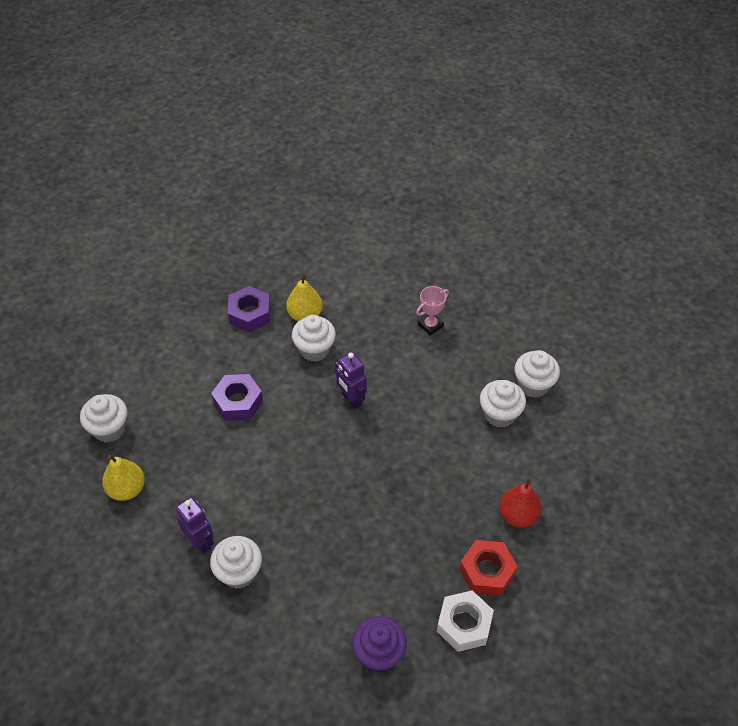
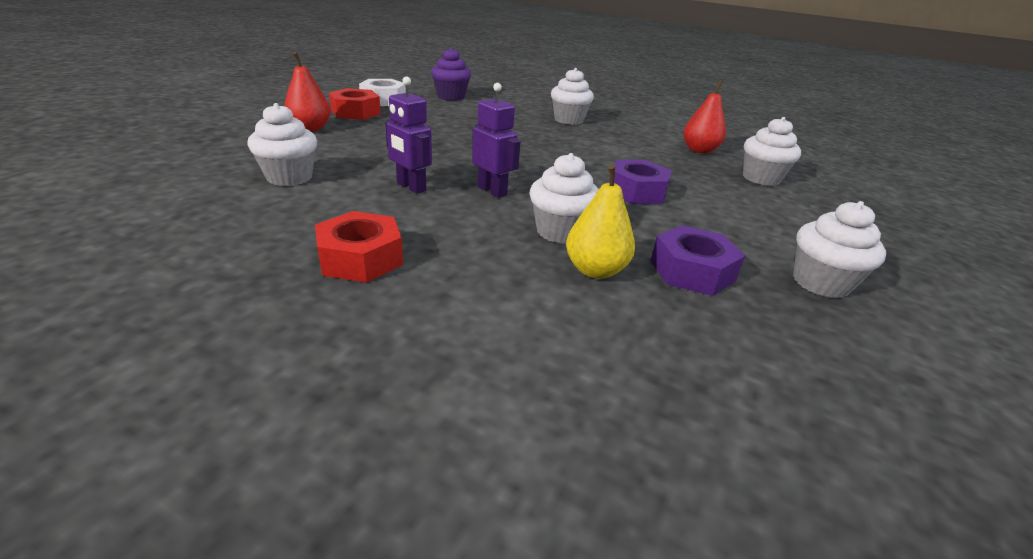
camera: 170 degrees right, 20 degrees down
yellow pear [102,455,145,501] -> red pear [683,80,726,154]
purple robot [176,497,214,554] -> purple robot moved to [385,77,432,194]
pink trophy [416,286,449,336] -> red nut [315,211,403,283]
white cupcake [514,350,560,398] -> white cupcake moved to [793,201,886,298]

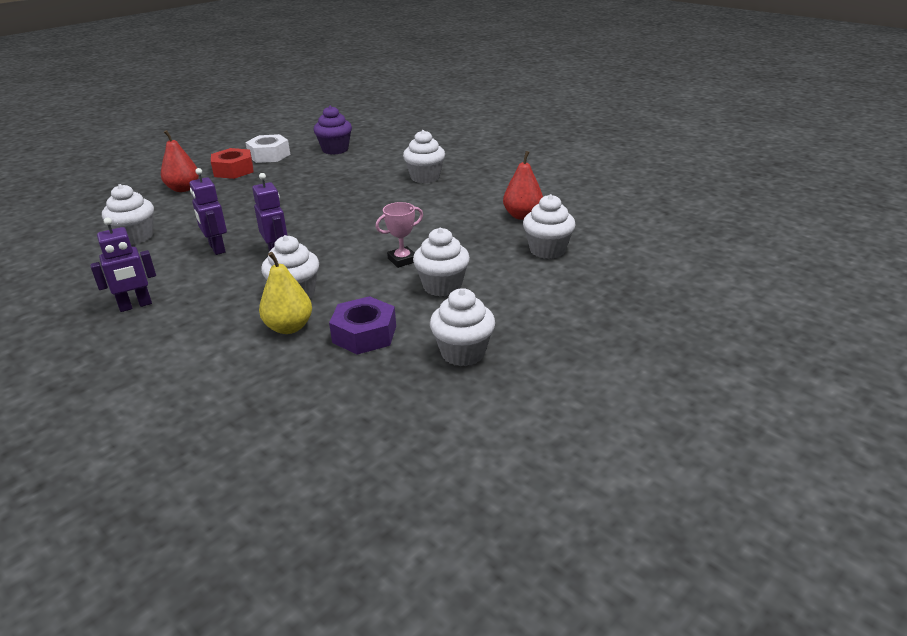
camera: 20 degrees right, 0 degrees up
red nut [315,211,403,283] -> purple robot [90,218,156,312]
purple nut [609,160,672,204] -> pink trophy [376,202,423,268]
none -> white cupcake [413,228,470,297]

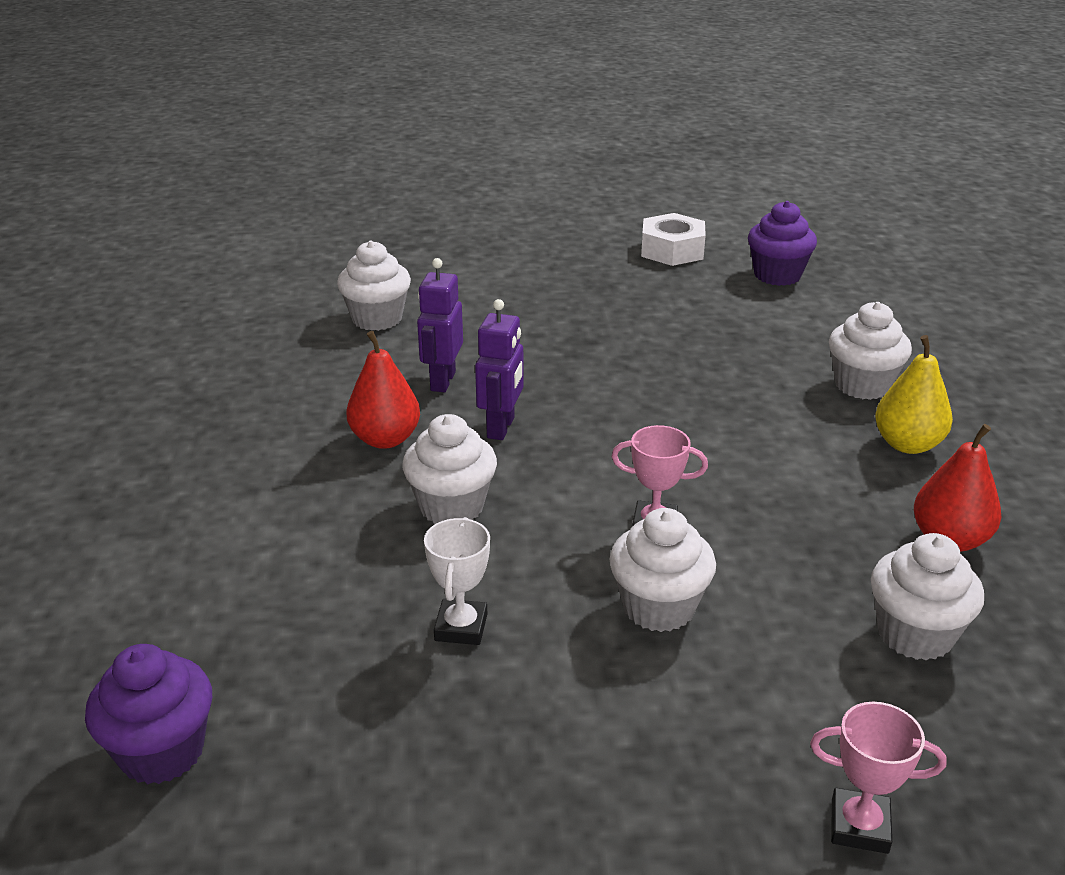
camera: 40 degrees right, 0 degrees up
purple robot [90,218,156,312] -> none
red pear [161,130,199,192] -> red pear moved to [347,331,420,449]
red nut [211,148,254,179] -> none
yellow pear [259,252,312,334] -> yellow pear moved to [875,335,953,454]
purple nut [329,296,396,355] -> white trophy [424,517,490,645]
white cupcake [430,288,495,366] -> none
none -> purple cupcake [85,644,212,784]
none -> pink trophy [810,702,947,854]

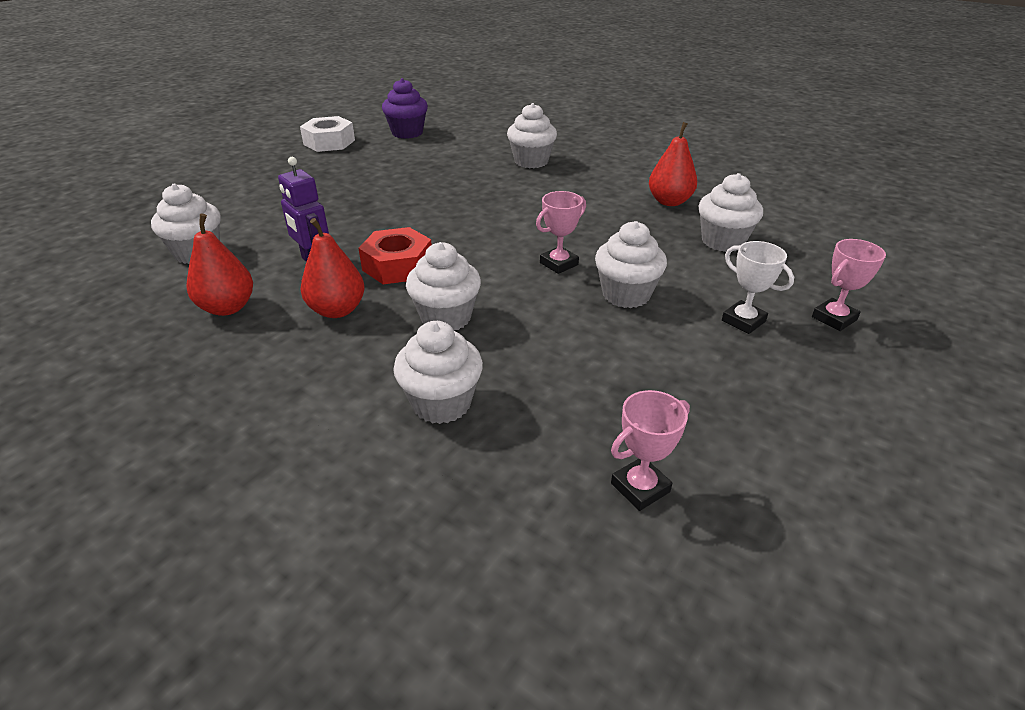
camera: 50 degrees left, 5 degrees up
purple cupcake [85,644,212,784] -> none
white trophy [424,517,490,645] -> white trophy moved to [722,241,794,334]
purple robot [475,299,524,440] -> red nut [358,227,432,284]
yellow pear [875,335,953,454] -> none
none -> red pear [187,214,253,316]
none -> white cupcake [393,321,483,424]
none -> pink trophy [611,390,690,511]

